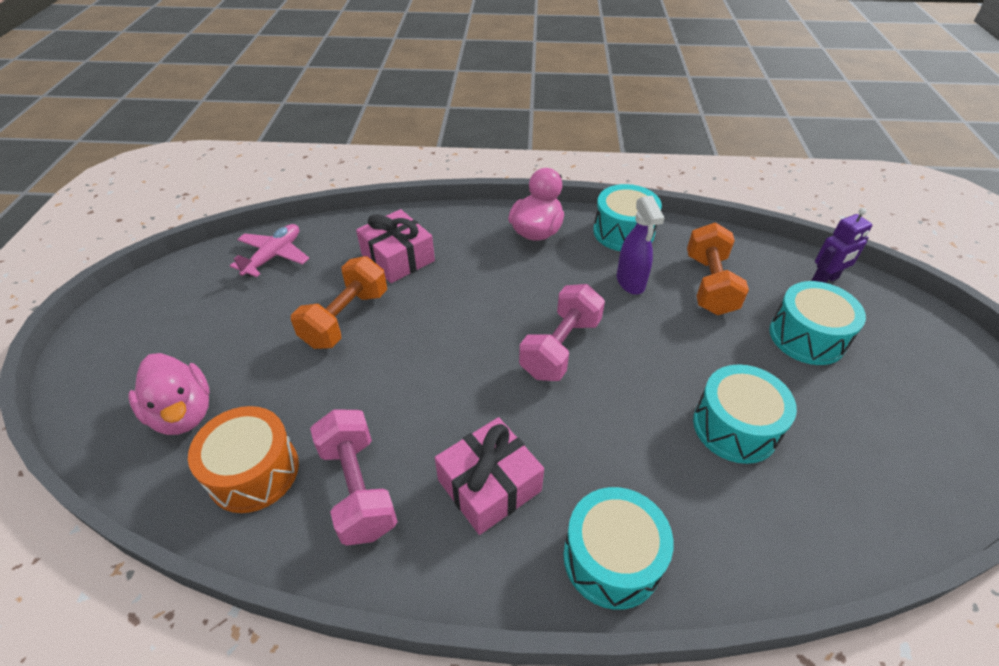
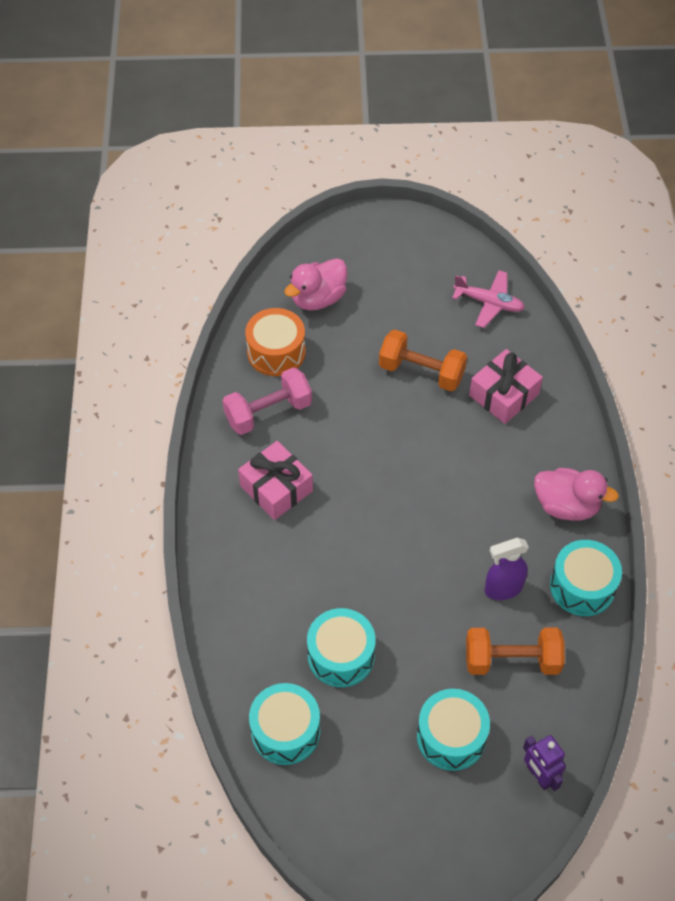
camera: 85 degrees right, 10 degrees up
pink dumbbell [519,284,605,381] -> none
turquoise drum [564,487,674,610] -> turquoise drum moved to [249,683,320,765]

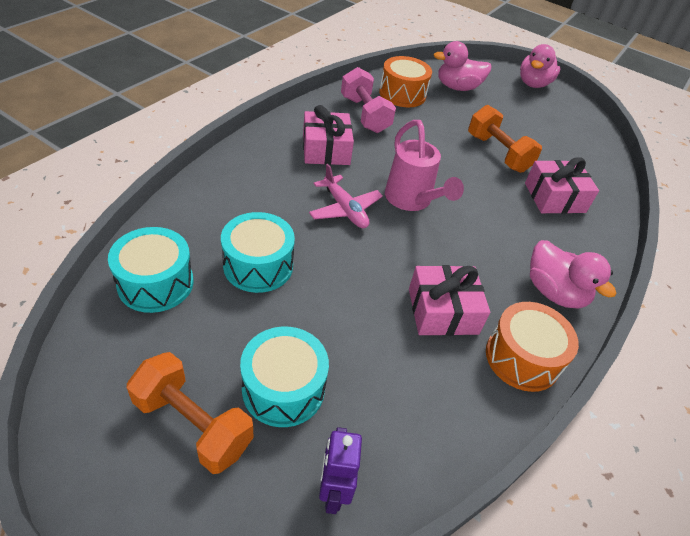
camera: 30 degrees right, 10 degrees down
pink dumbbell [223,367,312,435] -> pink dumbbell turned 60 degrees clockwise [341,67,396,133]
pink plane [452,270,525,328] -> pink plane moved to [309,164,383,228]
orange dumbbell [466,628,565,675] -> orange dumbbell moved to [127,352,254,474]
purple spray bottle [485,538,529,600] -> pink gift [409,265,490,336]
turquoise drum [550,540,622,616] -> orange drum [486,302,579,392]
none -> pink watering can [385,120,464,211]
none -> pink duck [520,44,560,88]

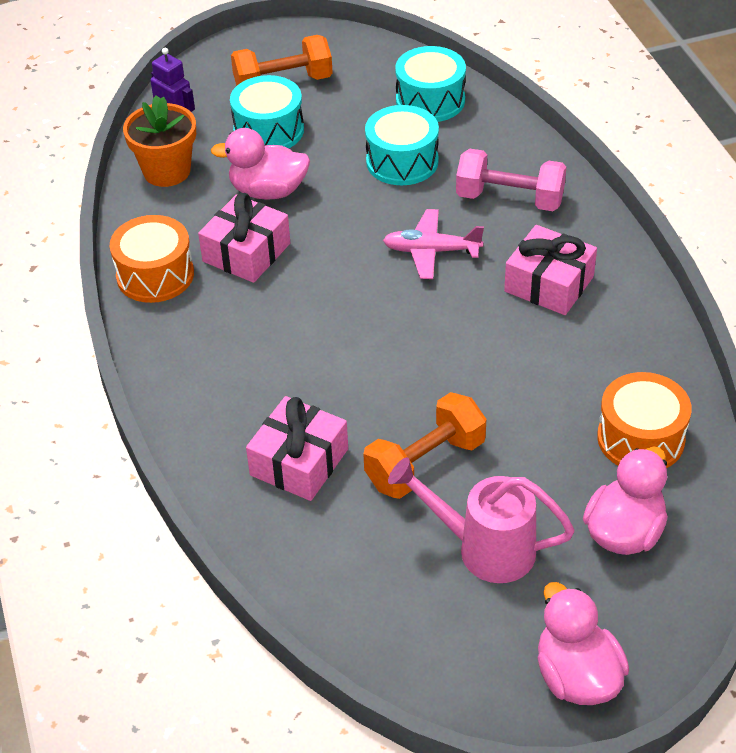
camera: 135 degrees right, 0 degrees up
pink dumbbell [341,67,396,133] -> pink dumbbell moved to [456,149,566,211]
pink watering can [385,120,464,211] -> pink watering can moved to [388,457,575,583]
orange dumbbell [468,105,542,173] -> orange dumbbell turned 45 degrees counterclockwise [363,392,486,499]
pink duck [530,240,617,309] -> pink duck moved to [211,128,310,200]
none -> orange flower pot [123,95,196,187]

